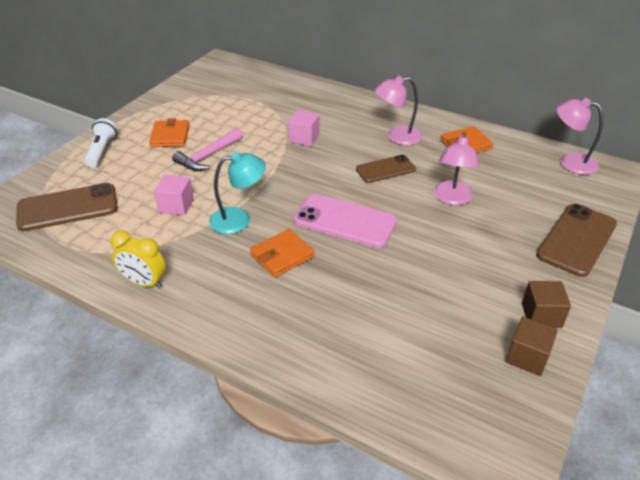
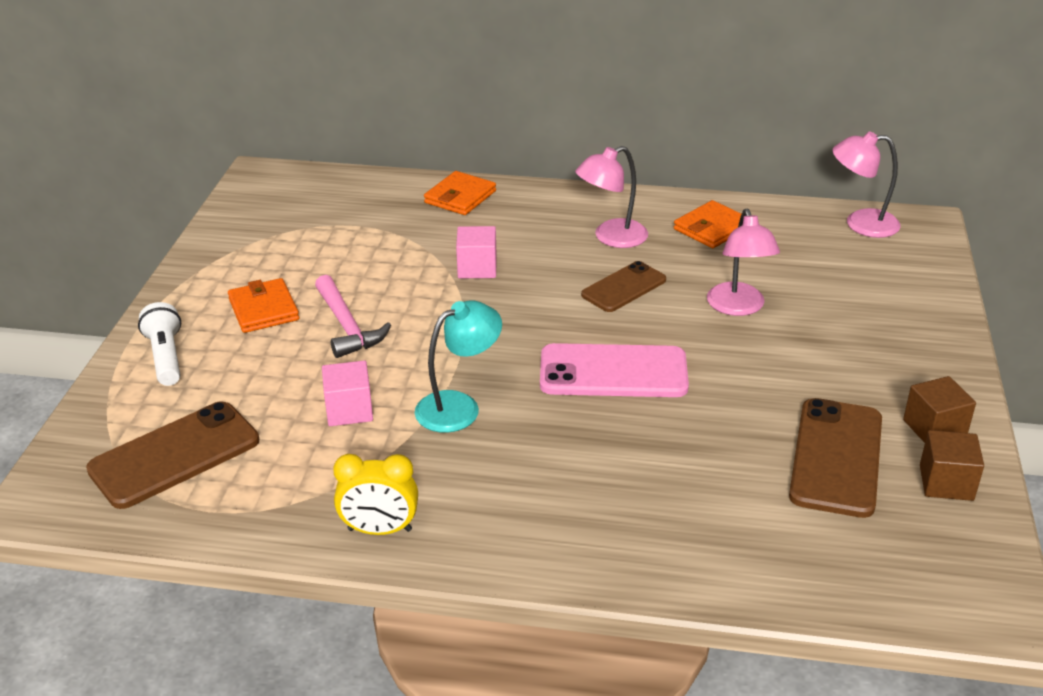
camera: 20 degrees left, 5 degrees down
pink hammer [172,128,243,171] -> pink hammer turned 45 degrees counterclockwise [315,275,391,358]
orange wallet [250,229,315,277] -> orange wallet moved to [424,171,496,215]
brown phone [536,204,617,277] -> brown phone moved to [789,398,882,518]

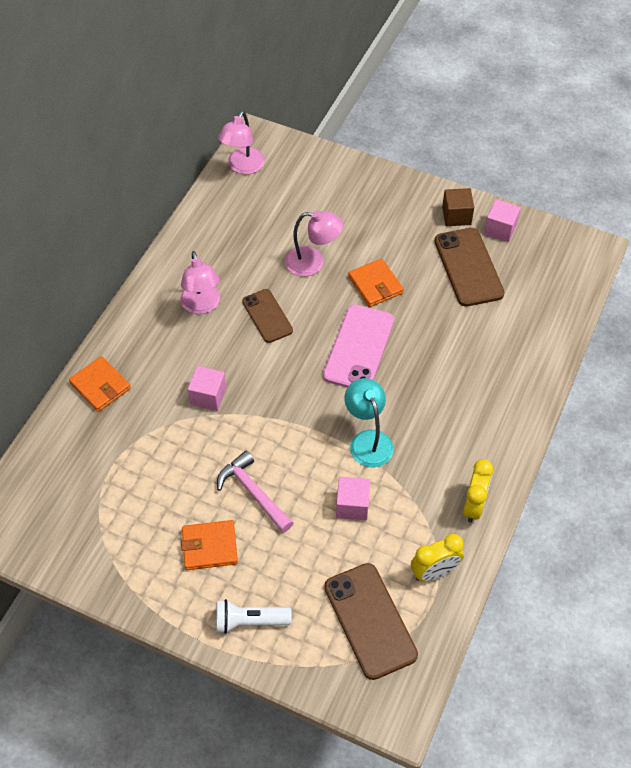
camera: 75 degrees left, 20 degrees up
pink hammer [315,275,391,358] -> pink hammer turned 120 degrees counterclockwise [217,451,293,533]
orange wallet [674,200,741,248] -> orange wallet moved to [348,258,404,307]
brown phone [789,398,882,518] -> brown phone turned 45 degrees clockwise [435,228,505,307]
brown cube [920,430,984,501] -> pink cube [484,199,521,242]
none -> yellow clock [411,534,464,582]

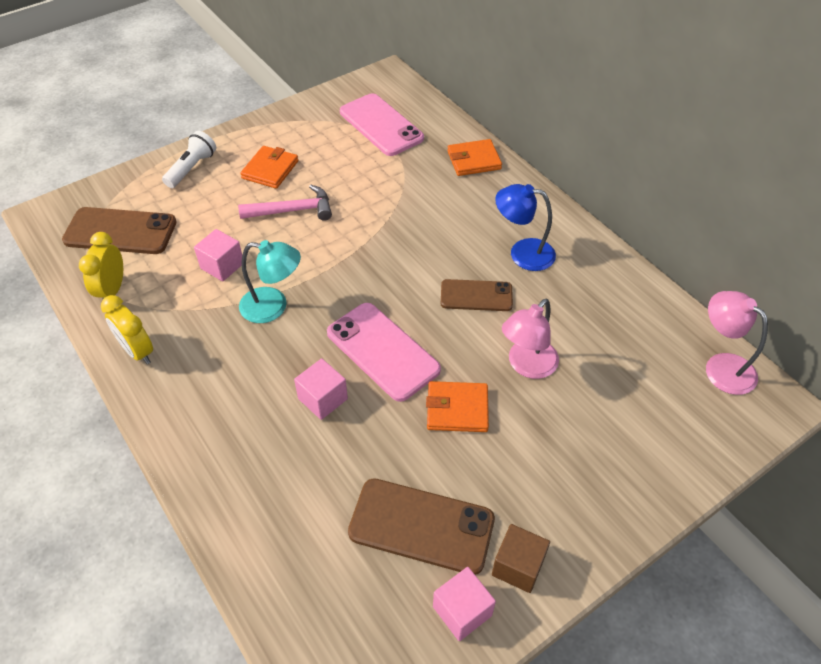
camera: 120 degrees right, 5 degrees down
pink lamp [180,251,220,314] -> blue lamp [495,184,556,271]
pink cube [188,366,226,411] -> pink cube moved to [294,358,348,420]
none -> pink phone [340,93,424,156]

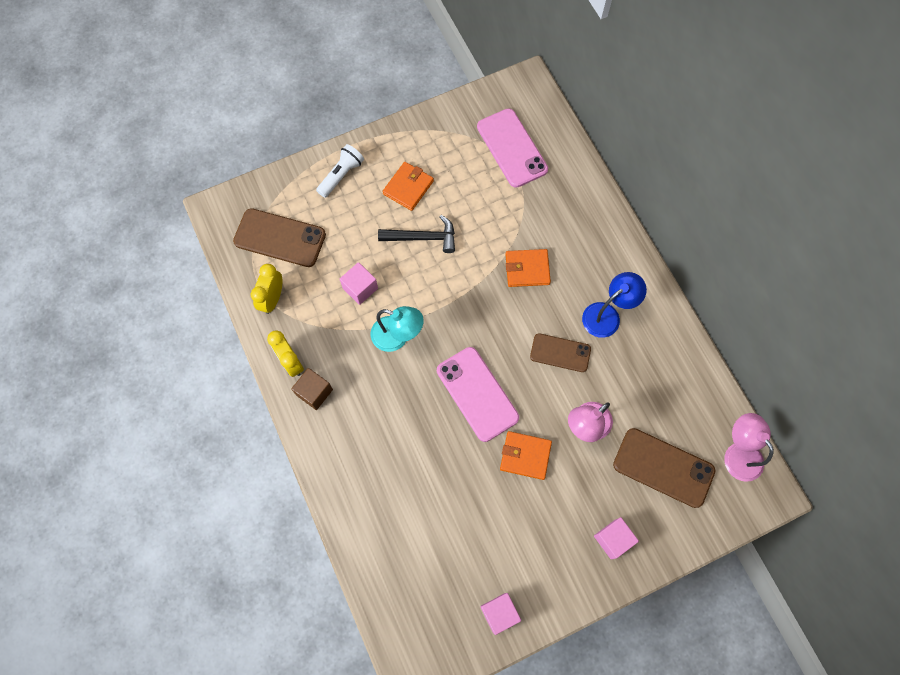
camera: 10 degrees right, 20 degrees up
pink hammer [238,185,332,221] -> black hammer [378,215,455,253]
pink cube [294,358,348,420] -> pink cube moved to [594,517,639,559]
brown phone [348,479,495,575] -> brown phone moved to [613,428,715,508]
orange wallet [447,139,502,176] -> orange wallet moved to [505,249,551,287]
brown cube [492,524,550,593] -> brown cube moved to [291,368,333,410]
blue lamp [495,184,556,271] -> blue lamp turned 120 degrees clockwise [582,272,647,338]

